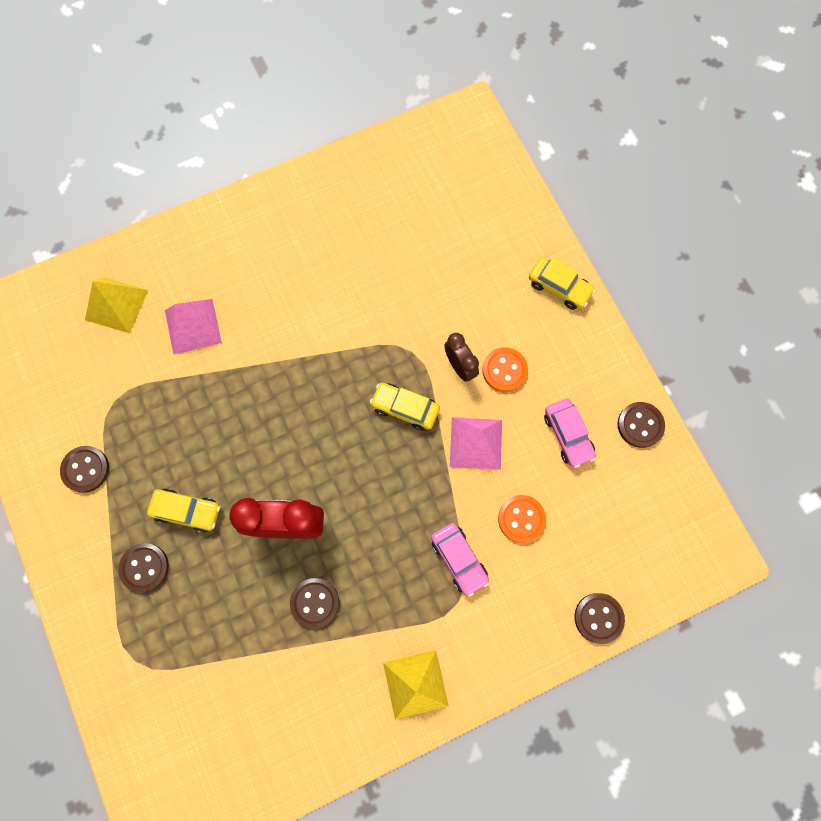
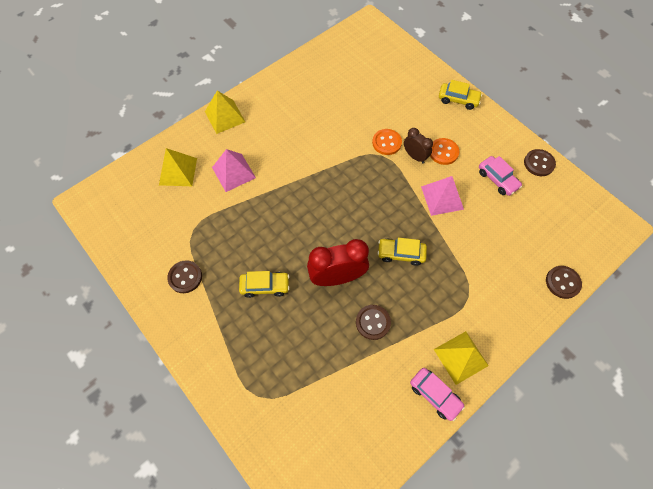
camera: 15 degrees left, 10 degrees down
brown button [118,543,169,592] -> none
yellow car [370,383,440,431] -> yellow car moved to [377,238,427,266]
pink car [431,523,489,597] -> pink car moved to [410,368,465,421]
orange button [498,495,546,543] -> orange button moved to [372,129,402,155]
none -> yellow pyramid [205,91,245,134]

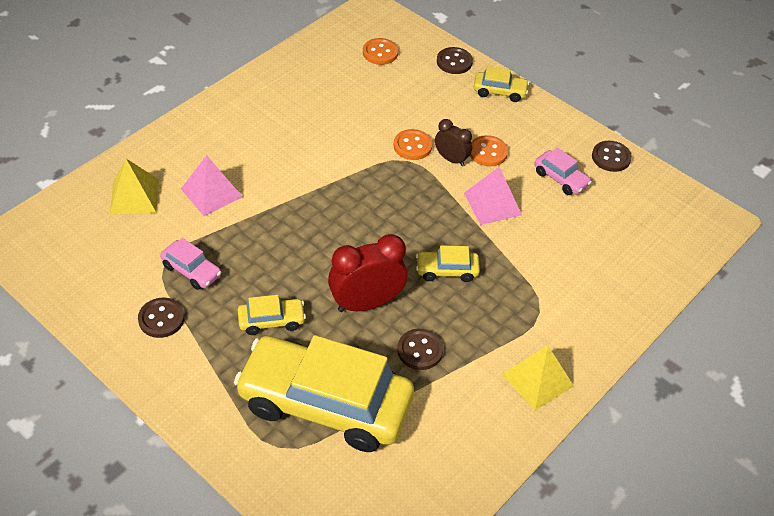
camera: 10 degrees left, 15 degrees down
yellow pyramid [205,91,245,134] -> none
pink car [410,368,465,421] -> pink car moved to [160,238,221,290]
brown button [546,266,582,299] -> brown button moved to [437,47,473,74]
none -> yellow car [234,335,414,452]
none -> orange button [363,38,398,65]

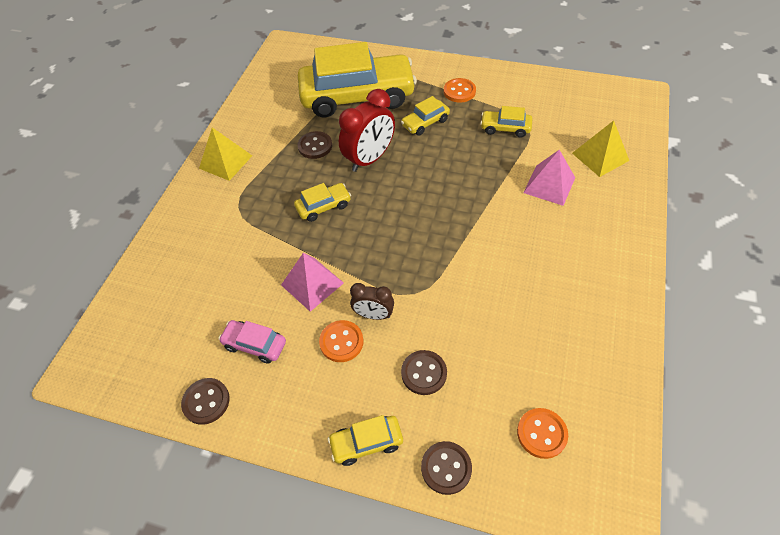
camera: 160 degrees right, 5 degrees up
brown button [138,298,185,338] -> brown button moved to [401,350,447,395]
pink car [160,238,221,290] -> yellow car [480,106,532,138]
orange button [393,129,432,160] -> orange button moved to [444,78,476,103]

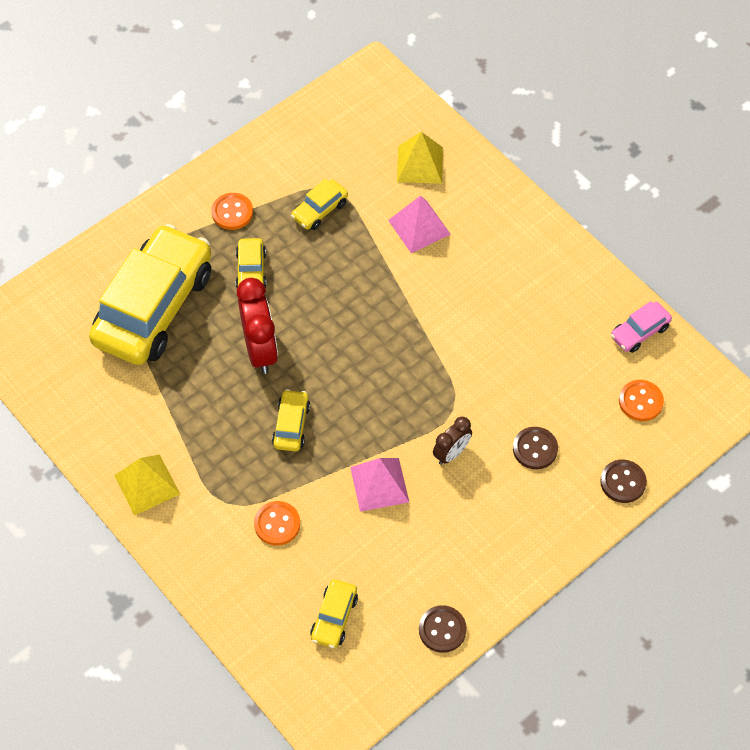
camera: 60 degrees left, 5 degrees up
pink car [219,320,286,364] -> pink car moved to [611,301,672,353]
brown button [298,131,332,159] -> none
orange button [319,320,364,362] -> orange button moved to [254,501,300,546]
yellow car [328,415,403,466] -> yellow car moved to [310,579,358,648]

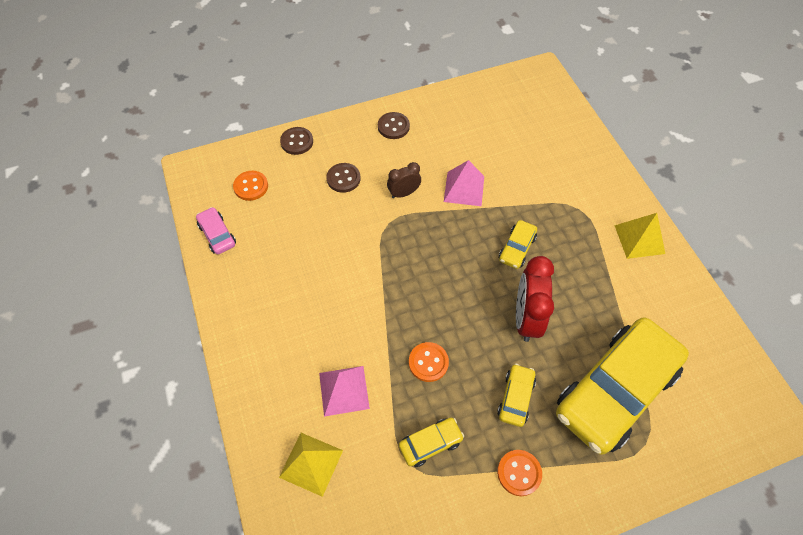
camera: 160 degrees left, 0 degrees up
orange button [254,501,300,546] -> orange button moved to [409,342,449,382]
yellow car [310,579,358,648] -> none
brown button [419,605,467,653] -> brown button moved to [378,112,410,139]
pink car [611,301,672,353] -> pink car turned 105 degrees counterclockwise [196,207,236,254]

